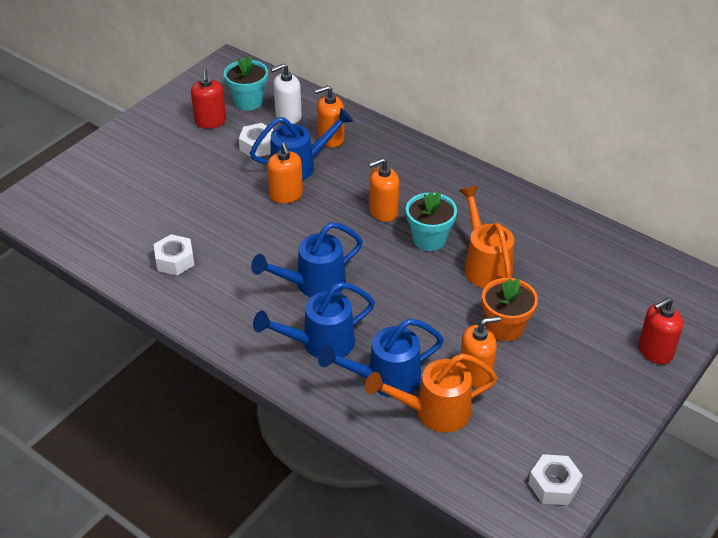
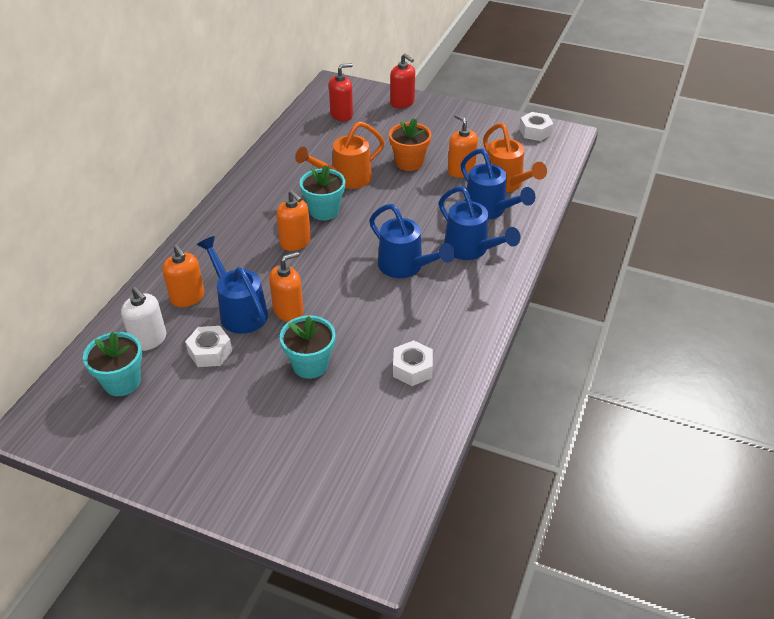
camera: 105 degrees left, 0 degrees up
red soap dispenser [191,70,226,129] -> red soap dispenser moved to [329,63,353,121]
none -> turquoise flower pot [280,315,335,379]

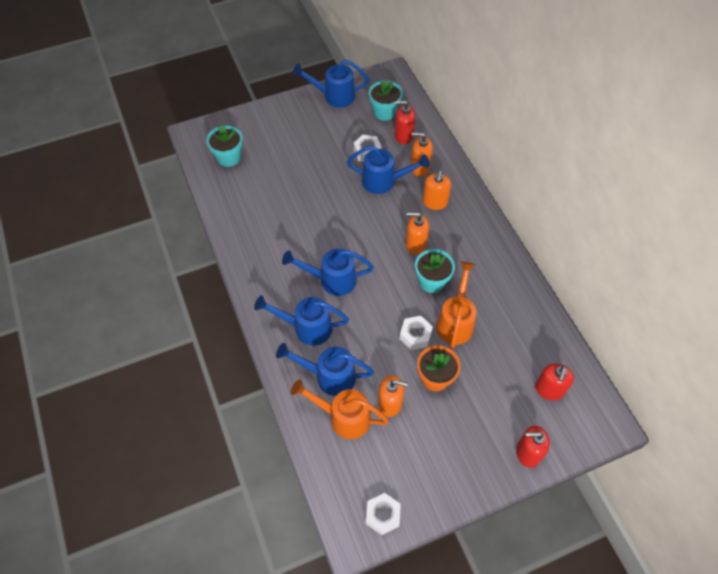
camera: 135 degrees right, 15 degrees up
white soap dispenser [121,287,166,351] -> red soap dispenser [394,100,416,144]
orange soap dispenser [269,252,304,322] -> orange soap dispenser moved to [423,170,451,210]
turquoise flower pot [280,315,335,379] -> turquoise flower pot moved to [206,126,243,167]
white nut [393,340,433,386] -> white nut moved to [400,316,433,350]
none -> blue watering can [292,60,369,107]

